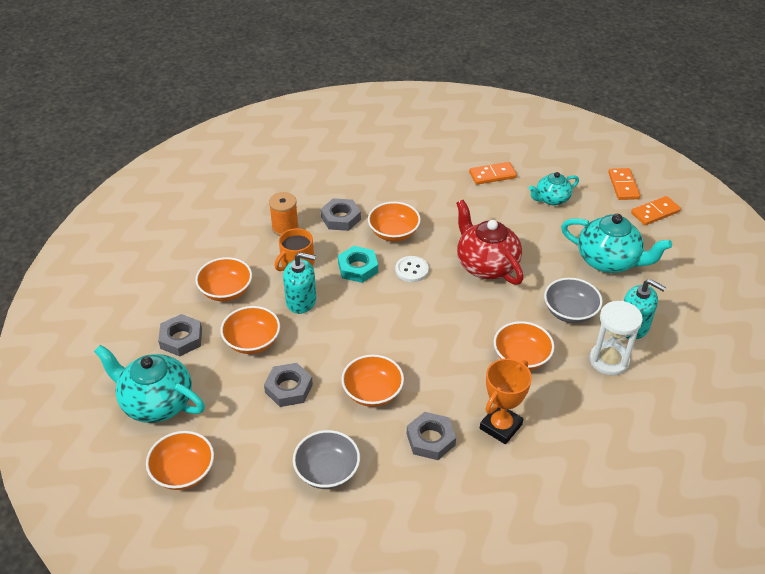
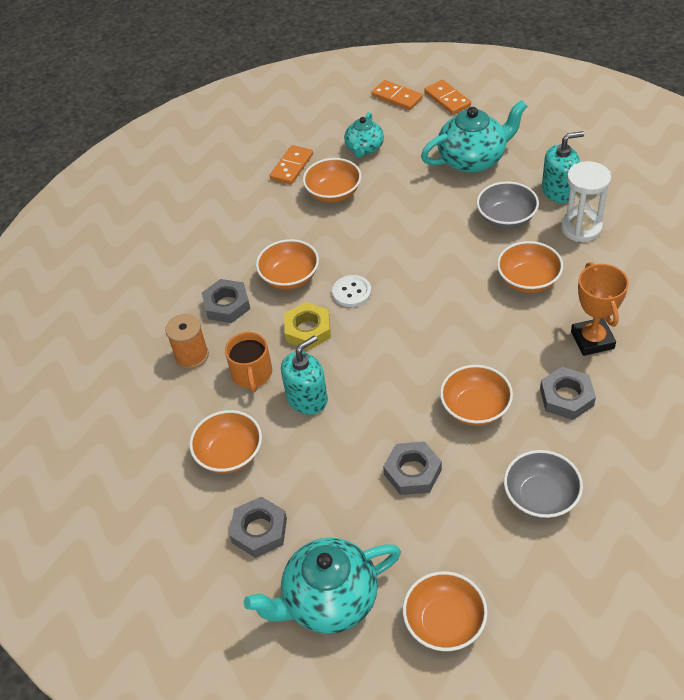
camera: 45 degrees left, 5 degrees up
orange bowl [220,306,280,354] -> orange bowl moved to [303,158,361,203]
turquoise nut [338,246,378,283] -> yellow nut [284,302,331,350]
red teapot [456,200,524,285] -> none
orange domino [631,196,681,225] -> orange domino turned 45 degrees counterclockwise [424,80,471,114]

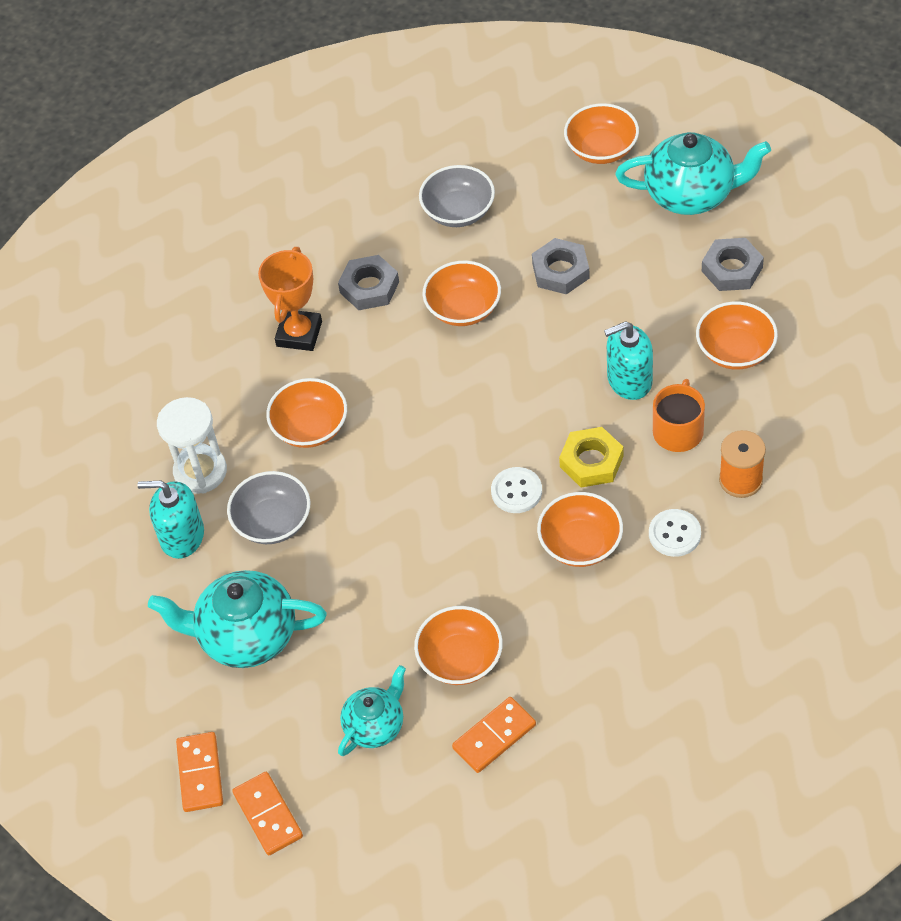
camera: 155 degrees left, 5 degrees up
grey nut [202,279,250,323] -> white button [649,509,701,557]

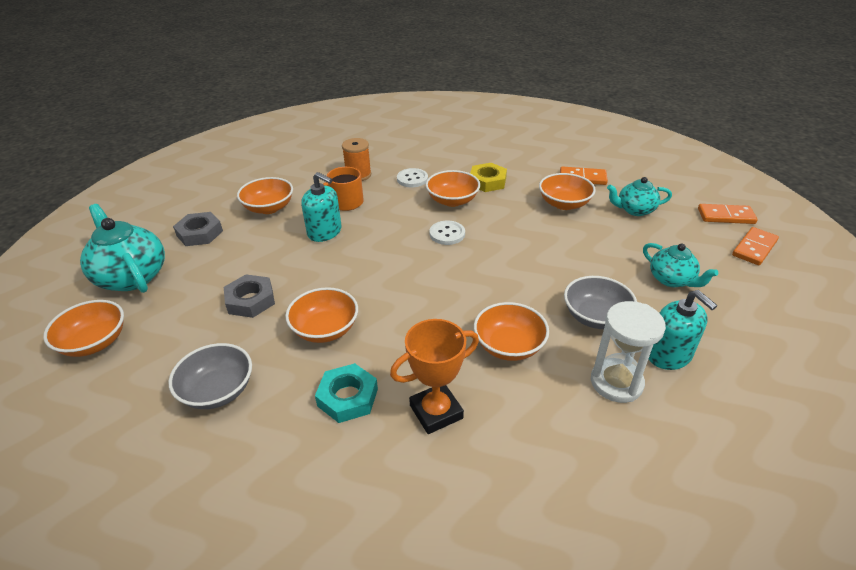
camera: 135 degrees left, 15 degrees down
turquoise teapot [148,570,327,668] -> turquoise teapot [643,243,718,287], size x0.60
orange domino [232,772,303,856] -> orange domino turned 75 degrees clockwise [698,204,758,224]
grey nut [338,255,399,310] -> turquoise nut [315,363,378,423]
yellow nut [559,427,624,487] -> yellow nut moved to [470,163,507,192]

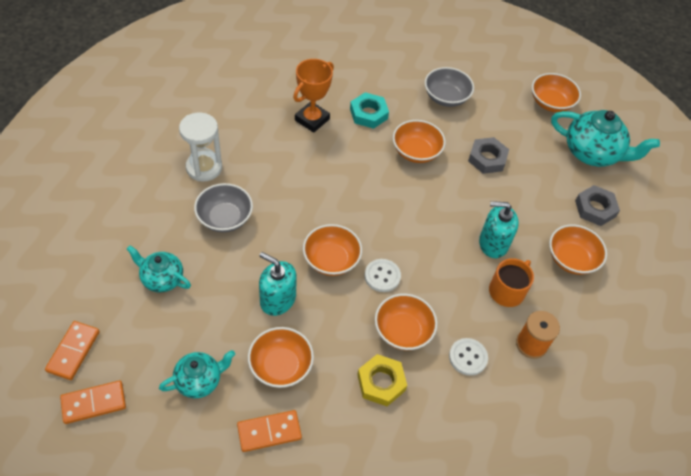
camera: 150 degrees right, 15 degrees up
orange bowl [474,302,549,361] -> orange bowl moved to [303,224,362,276]
turquoise soap dispenser [649,290,717,370] -> turquoise soap dispenser moved to [259,252,297,316]

